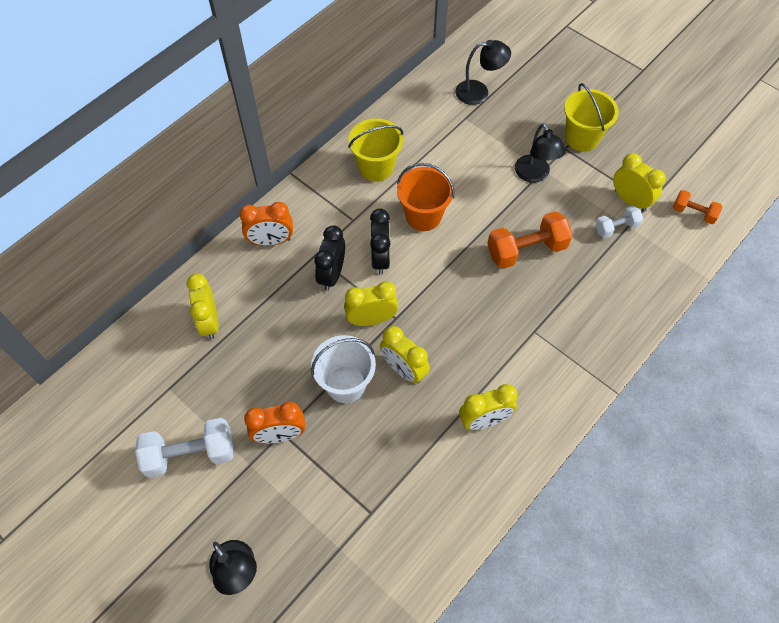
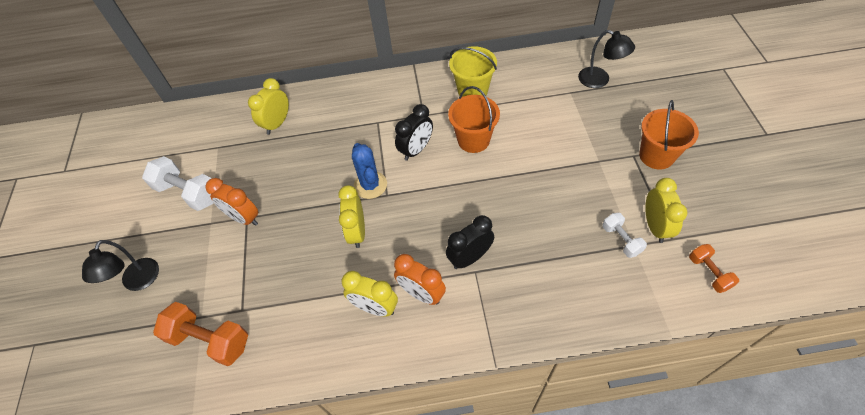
camera: 45 degrees right, 5 degrees down
orange clock [239,202,293,246] -> orange clock moved to [394,254,446,305]
white bucket [311,335,376,403] -> none
black clock [314,225,345,291] -> black clock moved to [446,215,494,269]
yellow clock [344,281,398,326] -> blue cactus [352,143,387,199]
orange dumbbell [487,211,573,269] -> orange dumbbell moved to [153,302,248,366]
black lamp [515,123,566,183] -> none
yellow bucket [564,83,619,151] -> orange bucket [639,100,699,169]
white dumbbell [595,206,643,239] -> white dumbbell turned 45 degrees clockwise [602,213,647,258]

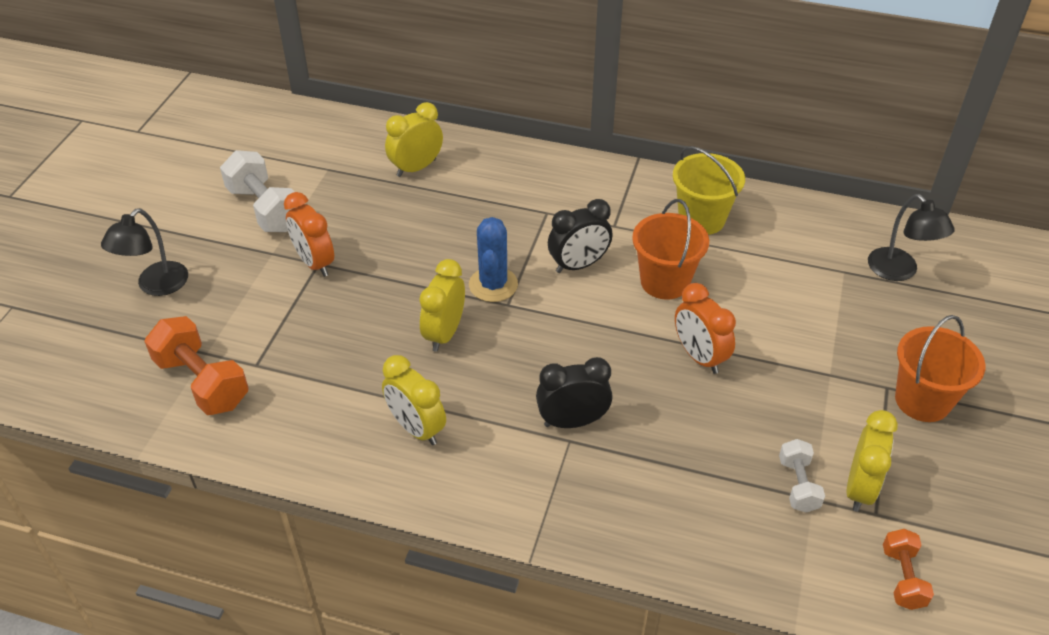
camera: 20 degrees right, 10 degrees down
orange clock [394,254,446,305] -> orange clock moved to [675,283,736,374]

